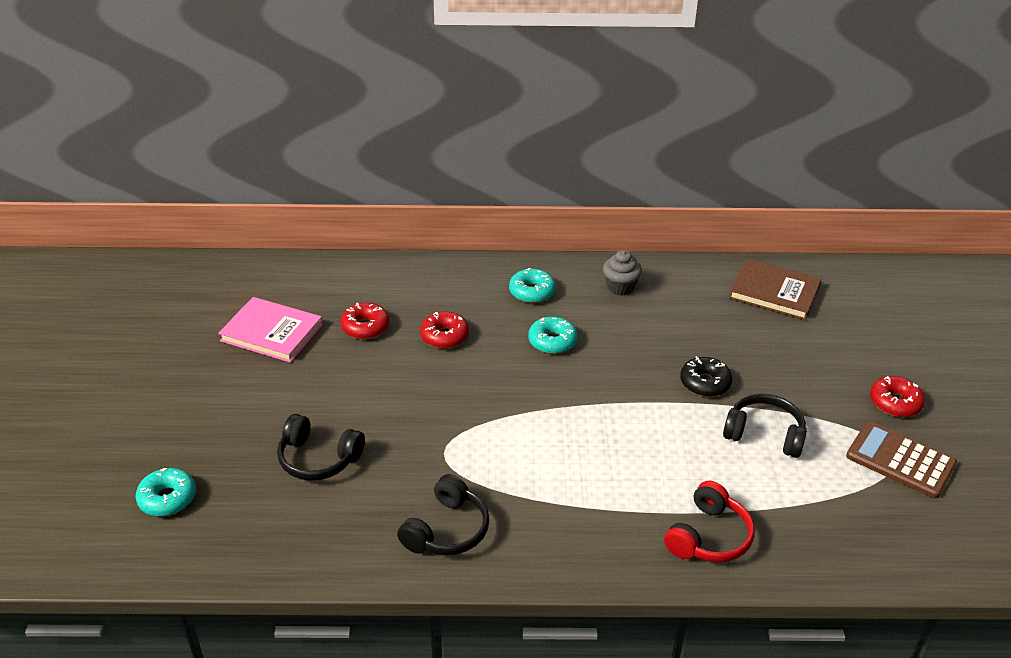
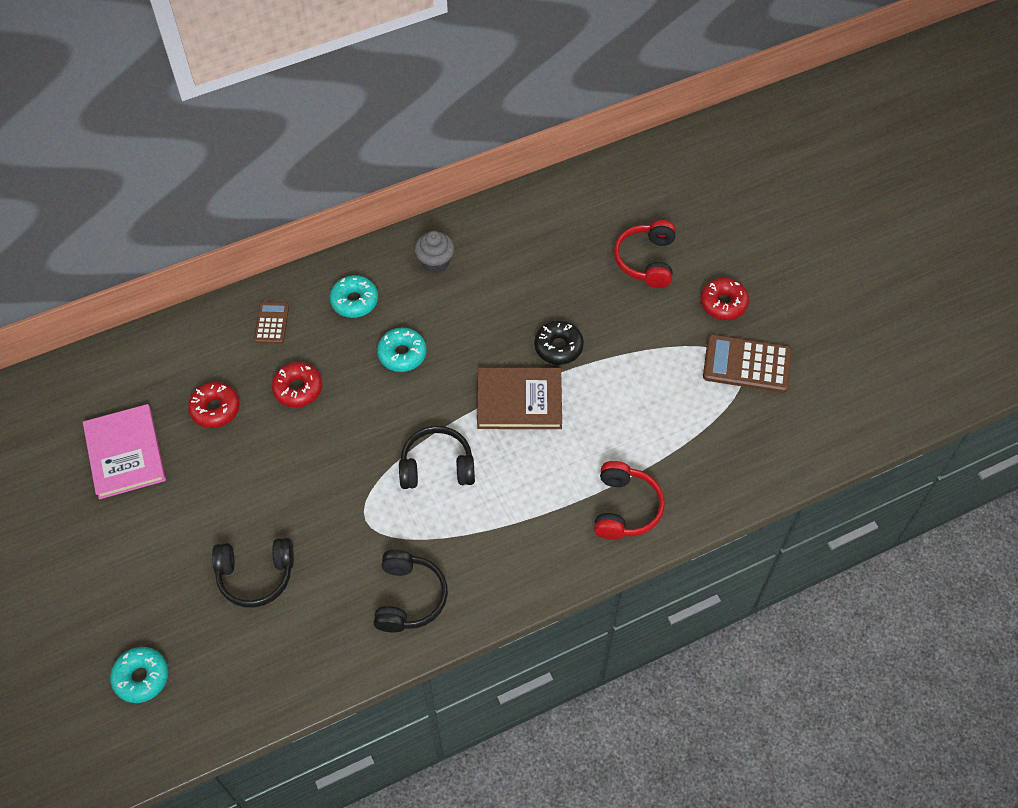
camera: 25 degrees left, 20 degrees up
pink book [218,297,323,363] -> pink book turned 75 degrees clockwise [83,404,166,499]
black headphones [723,394,807,458] -> black headphones moved to [399,426,475,489]
brown book [729,259,822,320] -> brown book moved to [477,367,562,429]
none -> brown calculator [254,302,289,344]
none -> red headphones [614,220,676,288]

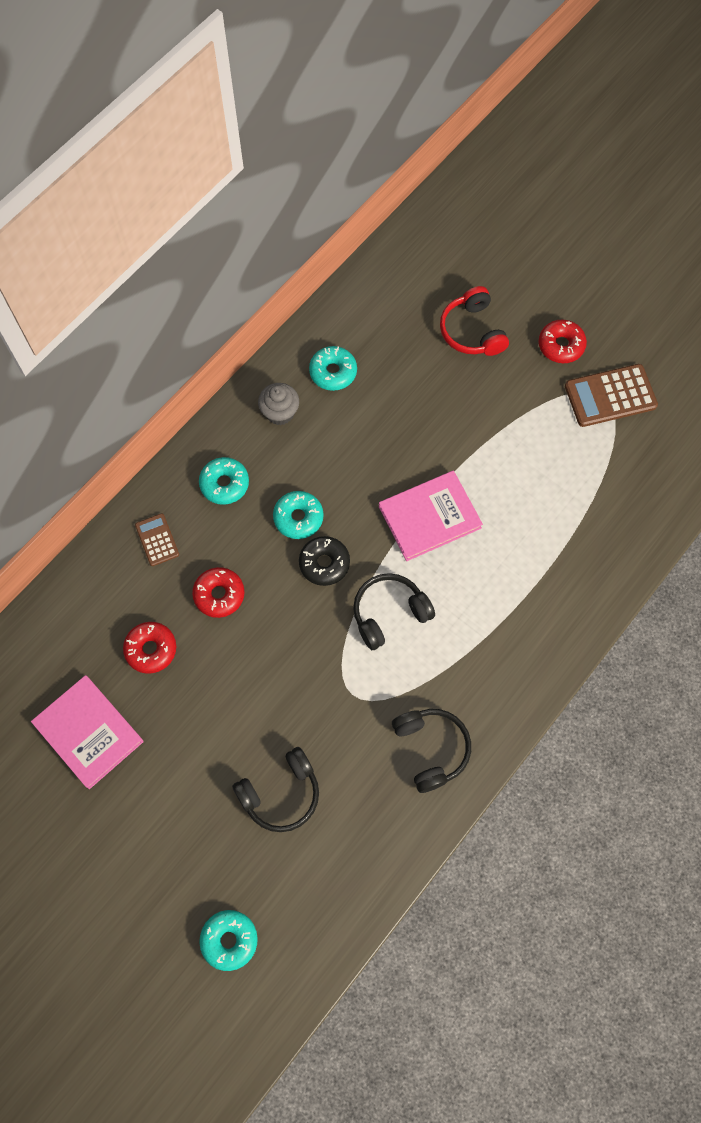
camera: 25 degrees left, 10 degrees up
brown book [477,367,562,429] -> pink book [379,471,483,561]
black donut [534,321,584,365] -> black donut moved to [299,536,350,586]
red headphones [594,461,665,540] -> none
none -> turquoise donut [309,346,357,391]

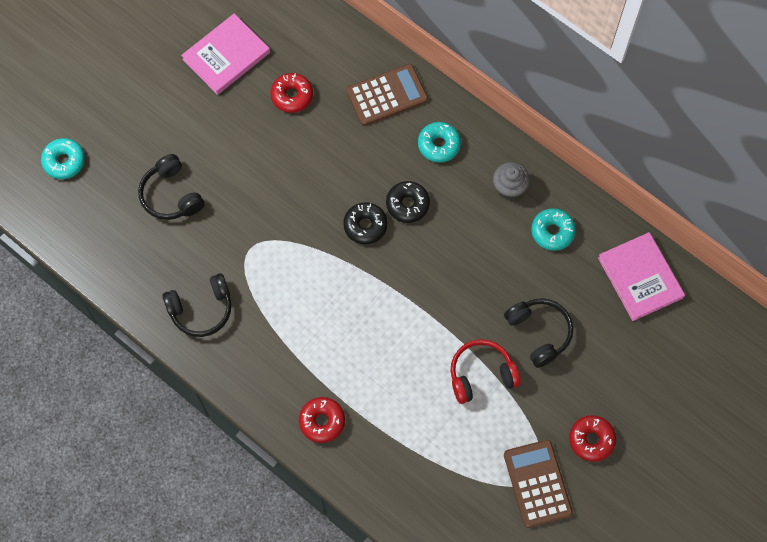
camera: 90 degrees right, 0 degrees up
brown calculator [135,513,179,566] -> brown calculator [346,64,428,126], size x1.75
red donut [192,567,245,618] -> red donut moved to [299,397,345,443]
turquoise donut [273,491,324,539] -> black donut [386,181,430,223]
black headphones [353,573,435,650] -> black headphones moved to [504,298,573,368]
pink book [379,471,483,561] -> pink book moved to [598,232,685,321]
red headphones [440,286,509,356] -> red headphones moved to [451,339,521,404]

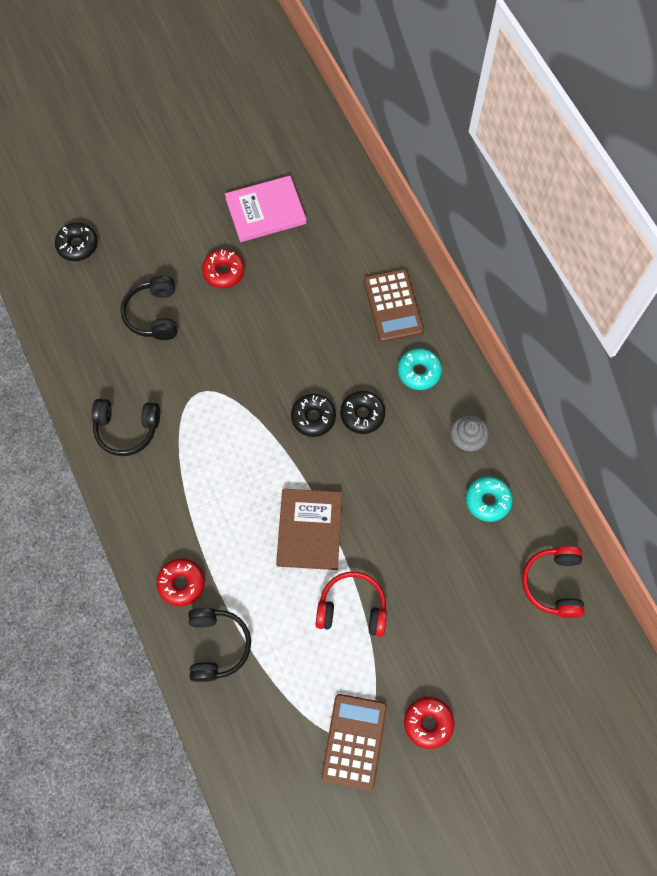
camera: 25 degrees right, 0 degrees up
turquoise donut [41,138,85,179] -> black donut [55,223,98,261]
red donut [270,73,313,113] -> red donut moved to [202,249,245,289]
brown calculator [346,64,428,126] -> brown calculator turned 75 degrees clockwise [364,269,424,342]
black headphones [504,298,573,368] -> black headphones moved to [188,608,251,682]
pink book [598,232,685,321] -> red headphones [522,546,585,618]
none -> brown book [276,489,342,570]

